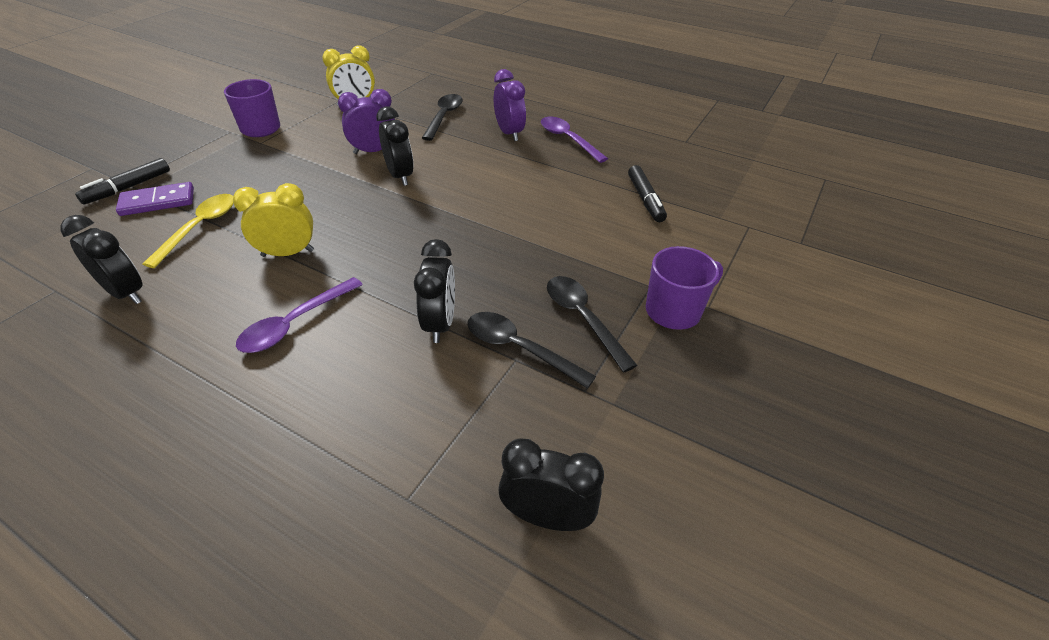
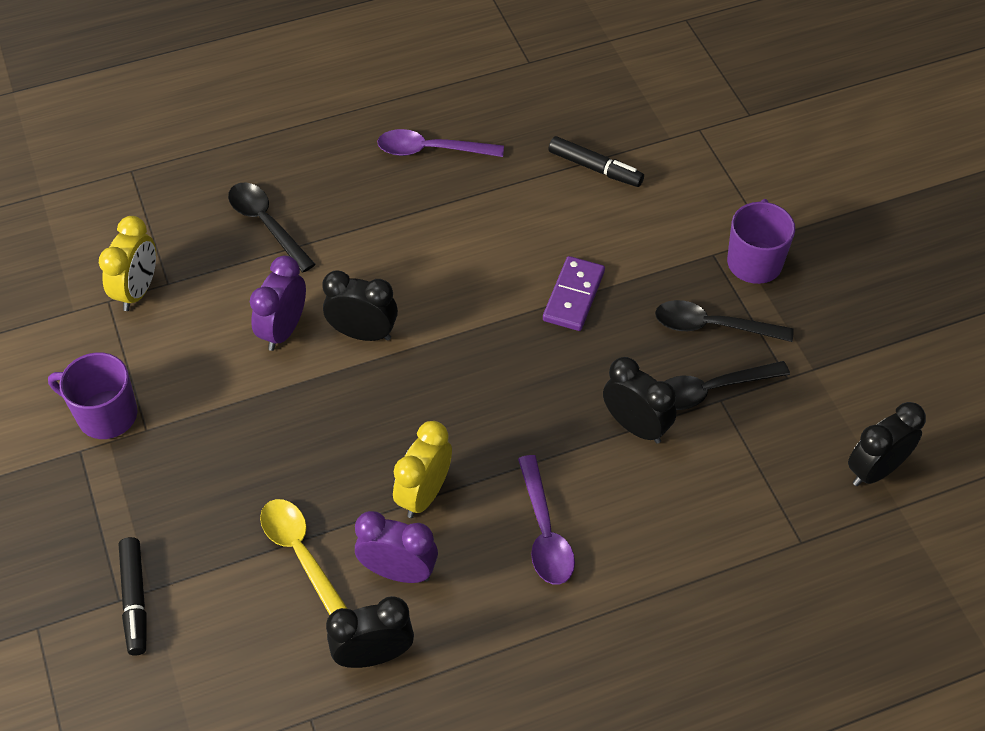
camera: 50 degrees left, 10 degrees up
purple domino [116,182,194,216] -> purple domino moved to [543,256,605,331]
purple clock [494,69,526,141] -> purple clock moved to [355,511,438,583]

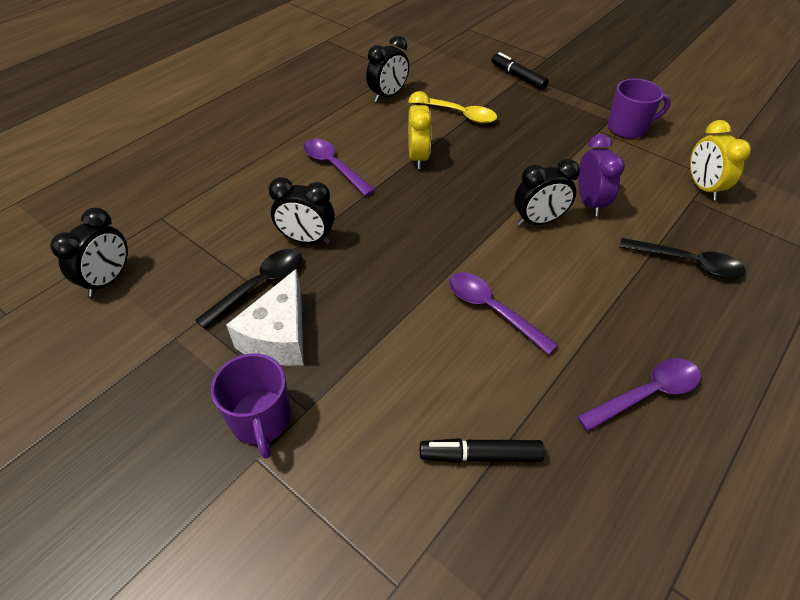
camera: 150 degrees right, 5 degrees down
purple clock [355,511,438,583] -> none
purple domino [543,256,605,331] -> none
black spoon [655,300,794,342] -> white cheese [226,269,303,366]
none -> purple spoon [449,272,558,355]

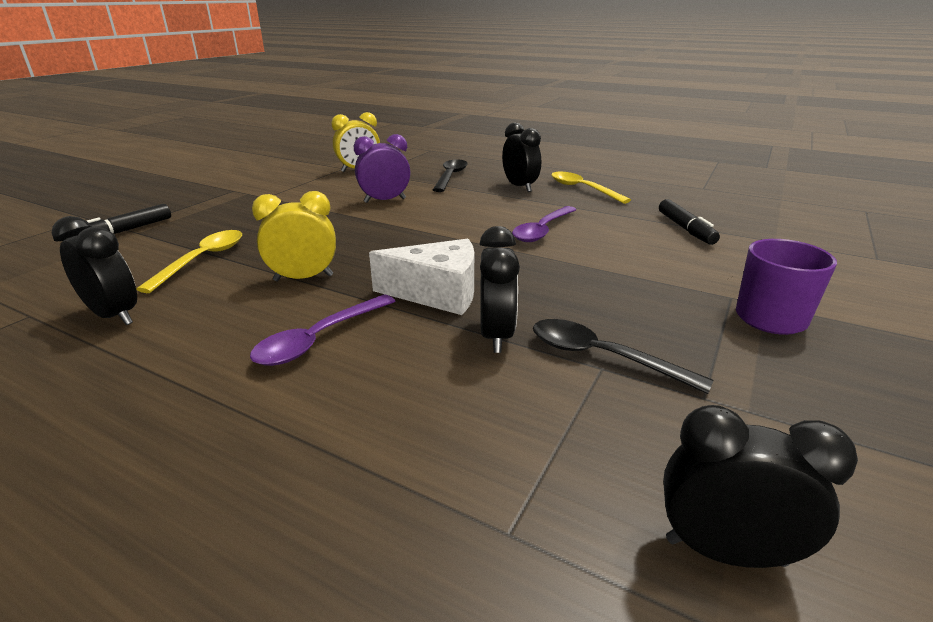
camera: 100 degrees left, 20 degrees down
white cheese [226,269,303,366] -> white cheese moved to [369,239,474,315]
black clock [514,159,580,226] -> black clock moved to [502,122,541,192]
purple spoon [577,358,701,431] -> yellow spoon [551,172,631,204]
purple mug [607,79,671,138] -> none

